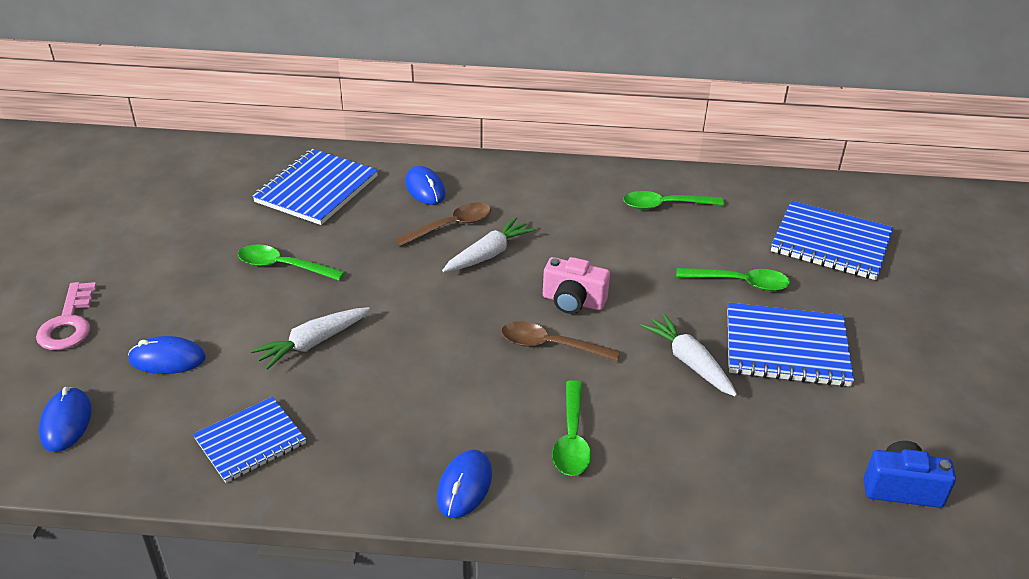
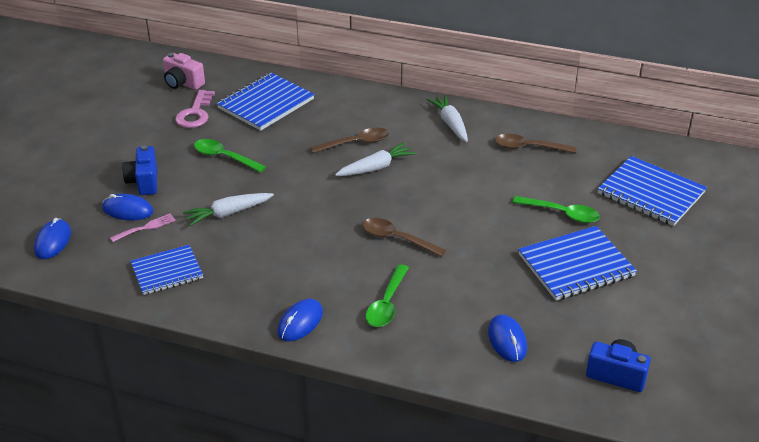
camera: 15 degrees right, 0 degrees up
pink key [36,282,97,350] -> pink key moved to [175,90,215,128]
blue mouse [405,166,445,205] -> blue mouse moved to [488,314,527,362]
pink camera [543,257,610,314] -> pink camera moved to [163,53,205,90]
green spoon [623,191,724,210] -> brown spoon [495,134,577,153]
white carrot [640,314,737,397] -> white carrot moved to [427,95,468,142]
blue notebook [727,303,854,387] -> blue notebook turned 45 degrees counterclockwise [518,226,637,300]
none -> pink fork [110,214,176,242]
none -> blue camera [122,145,157,195]

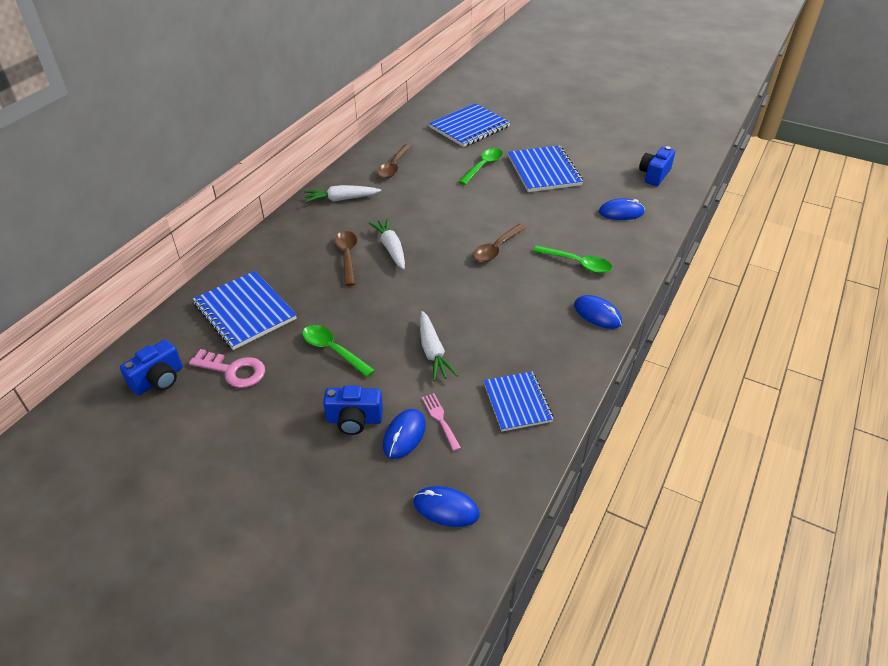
camera: 80 degrees left, 5 degrees up
pink camera [163,53,205,90] -> blue camera [120,339,183,395]
green spoon [194,139,266,173] -> green spoon turned 90 degrees clockwise [302,325,375,377]

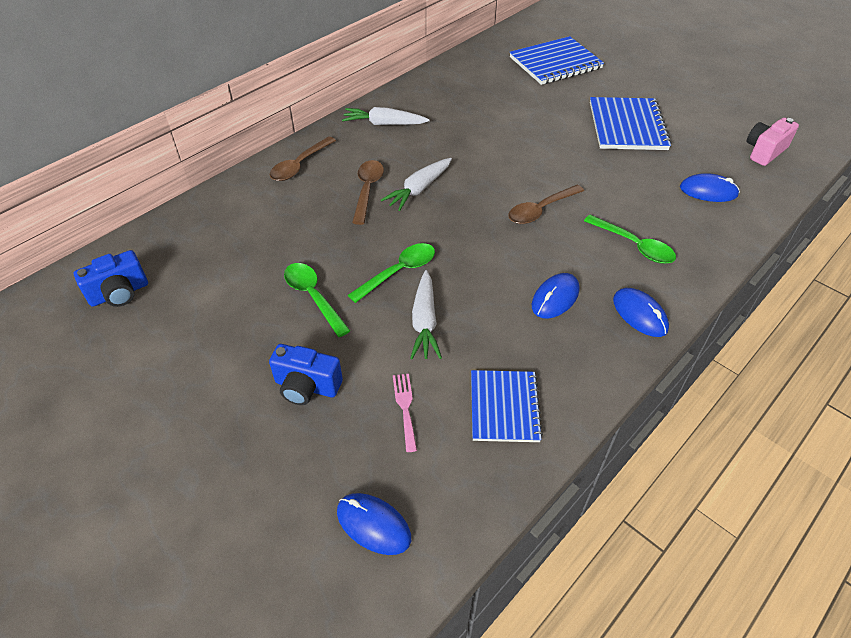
camera: 15 degrees right, 5 degrees up
pink key [189,349,265,388] -> none
blue notebook [193,271,297,350] -> none
white carrot [369,218,405,270] -> white carrot turned 135 degrees counterclockwise [381,158,452,211]
brown spoon [377,144,412,178] -> brown spoon moved to [270,136,336,181]
blue mouse [383,409,426,459] -> blue mouse moved to [532,273,579,319]
green spoon [458,148,503,185] -> green spoon moved to [348,243,435,303]
blue camera [639,146,675,186] -> pink camera [747,118,799,166]

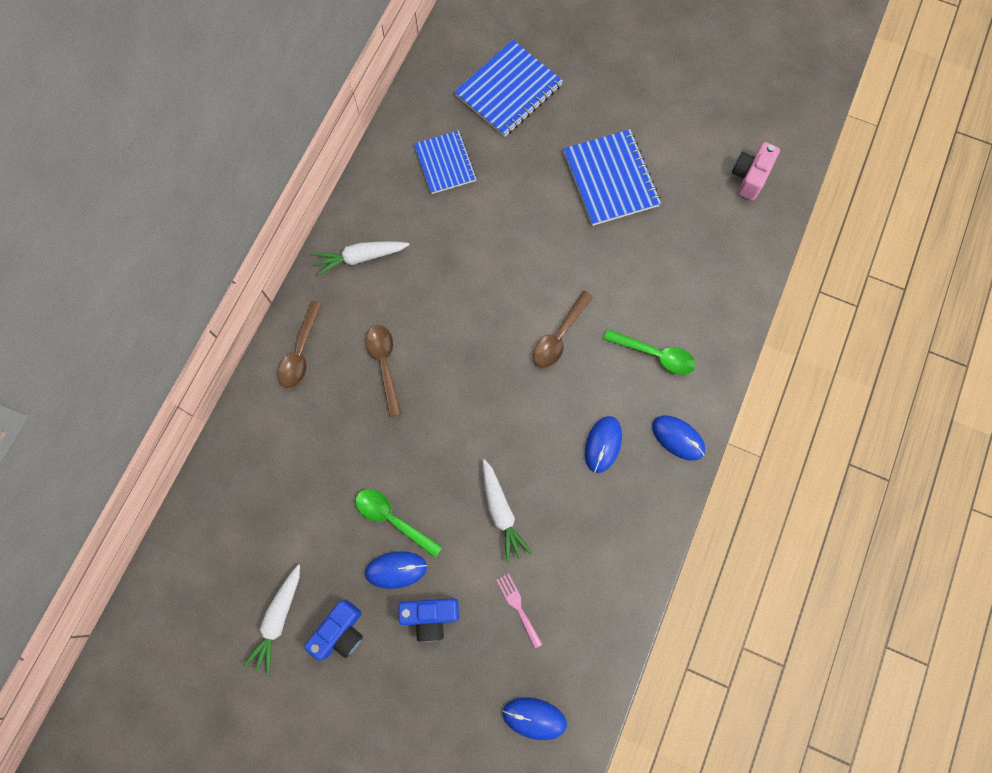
camera: 20 degrees left, 25 degrees up
blue camera [74,250,148,307] -> blue camera moved to [304,600,363,661]
green spoon [348,243,435,303] -> none
white carrot [381,158,452,211] -> white carrot moved to [243,565,300,676]
blue notebook [471,370,543,442] -> blue notebook moved to [414,130,477,194]
blue mouse [680,173,740,202] -> blue mouse moved to [365,551,427,589]

